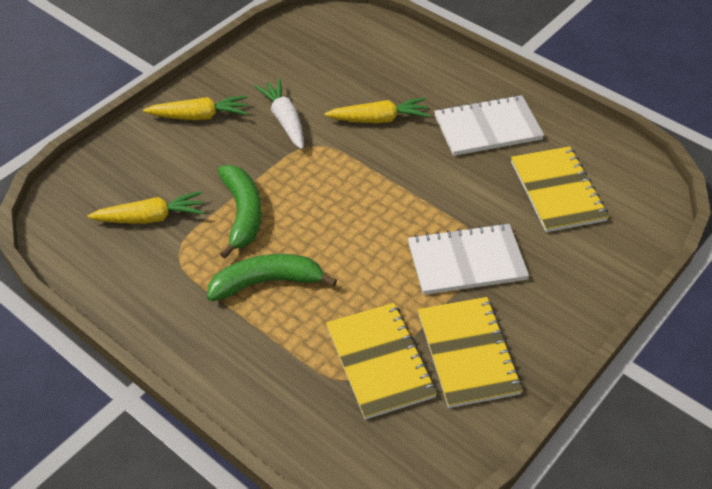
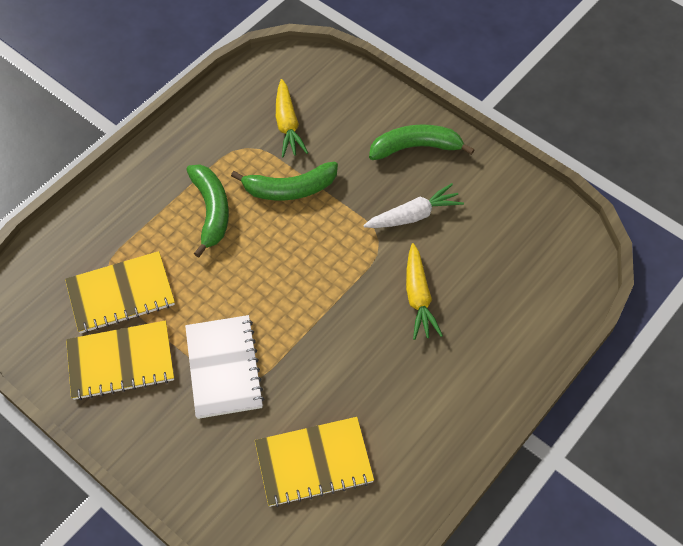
camera: 90 degrees right, 10 degrees up
yellow carrot [143,96,248,120] -> green banana [369,124,475,160]
white notebook [434,95,544,156] -> none

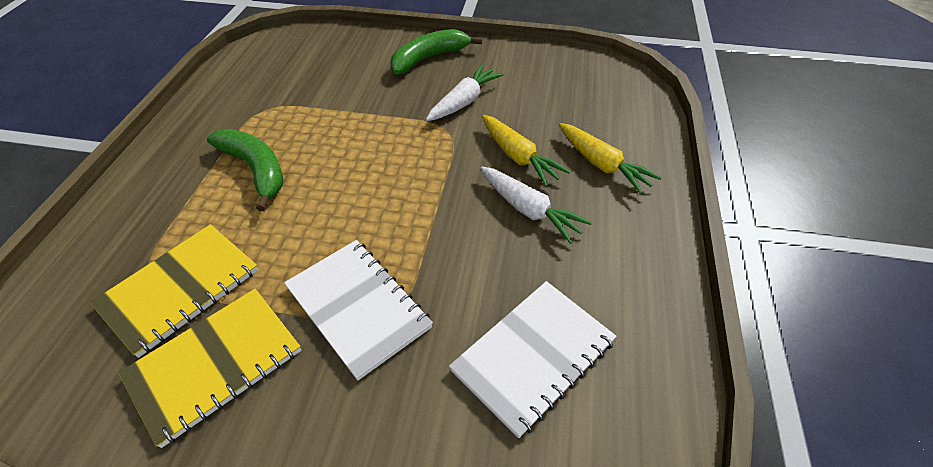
camera: 30 degrees left, 10 degrees down
green banana [231,162,338,200] -> none
yellow notebook [255,417,374,507] -> white notebook [449,281,616,438]
yellow carrot [276,79,308,157] -> yellow carrot moved to [559,123,662,194]
none -> white carrot [480,166,592,244]

